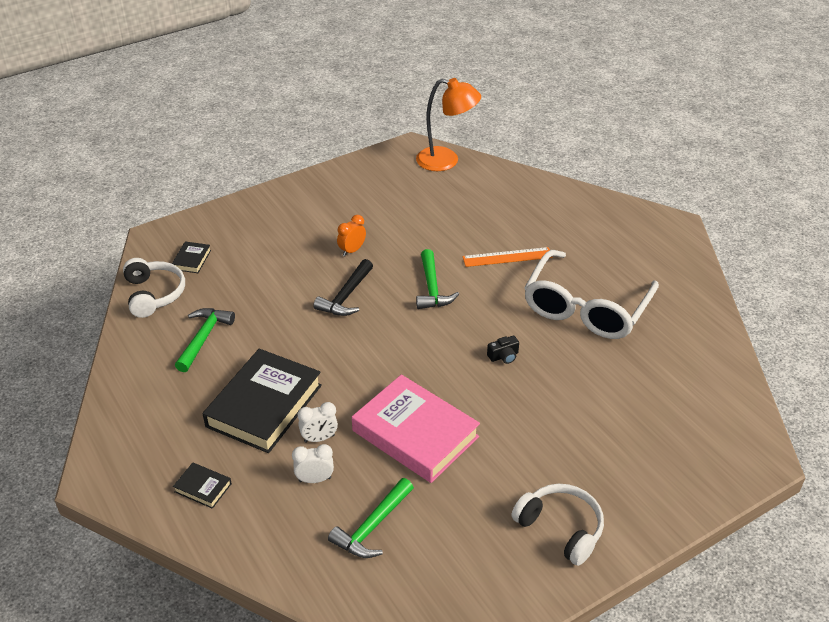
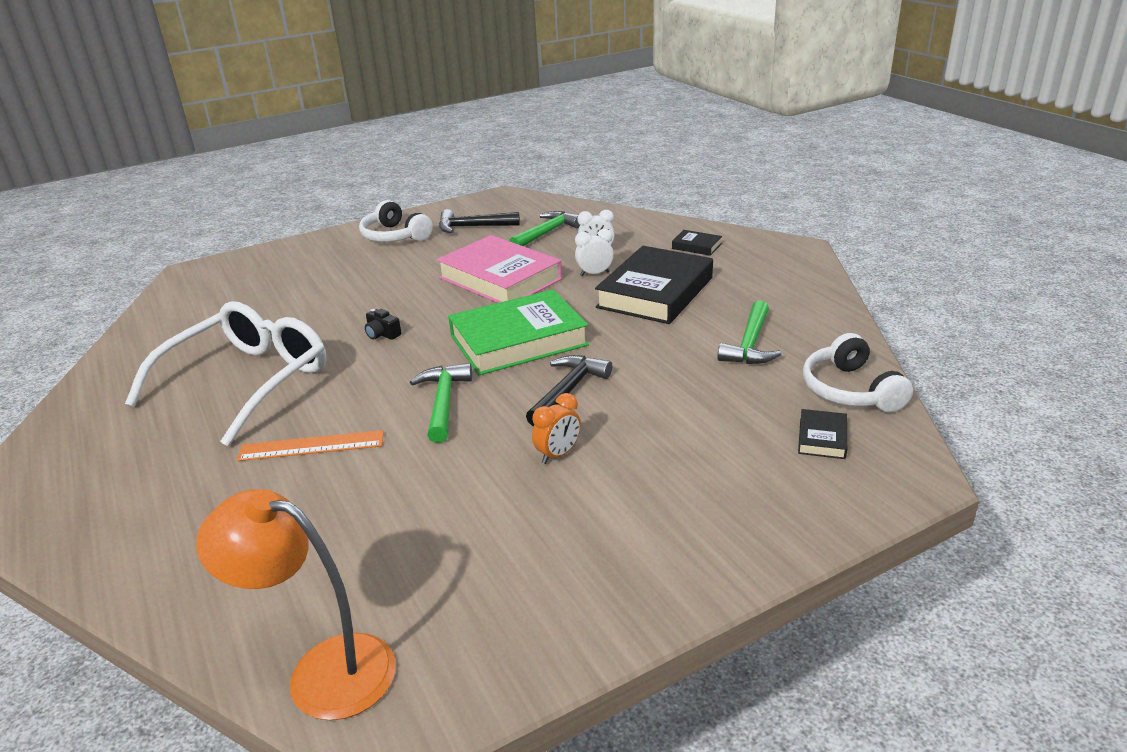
camera: 175 degrees left, 10 degrees down
black camera [487,335,519,364] -> black camera turned 120 degrees counterclockwise [365,309,401,340]
none -> black hammer [439,209,520,233]
none -> green book [448,289,589,375]

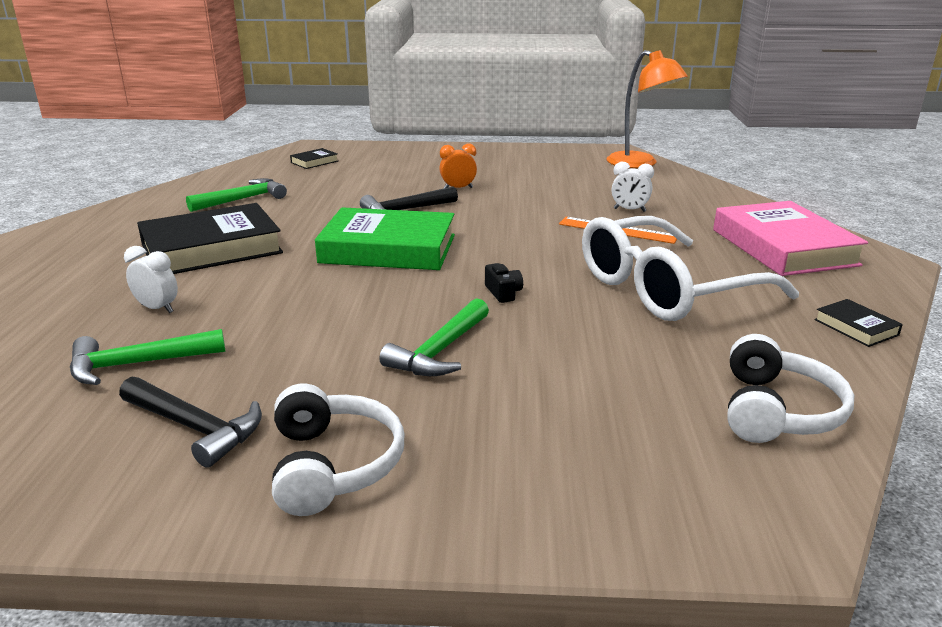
camera: 150 degrees left, 5 degrees down
green hammer [410,363,472,443] -> green hammer moved to [379,298,489,376]
pink book [436,235,562,303] -> pink book moved to [713,201,868,276]
white clock [575,229,614,276] -> white clock moved to [612,162,654,212]
black book [672,230,722,256] -> black book moved to [814,299,903,347]
white headphones [803,333,913,412] -> white headphones moved to [727,334,854,443]

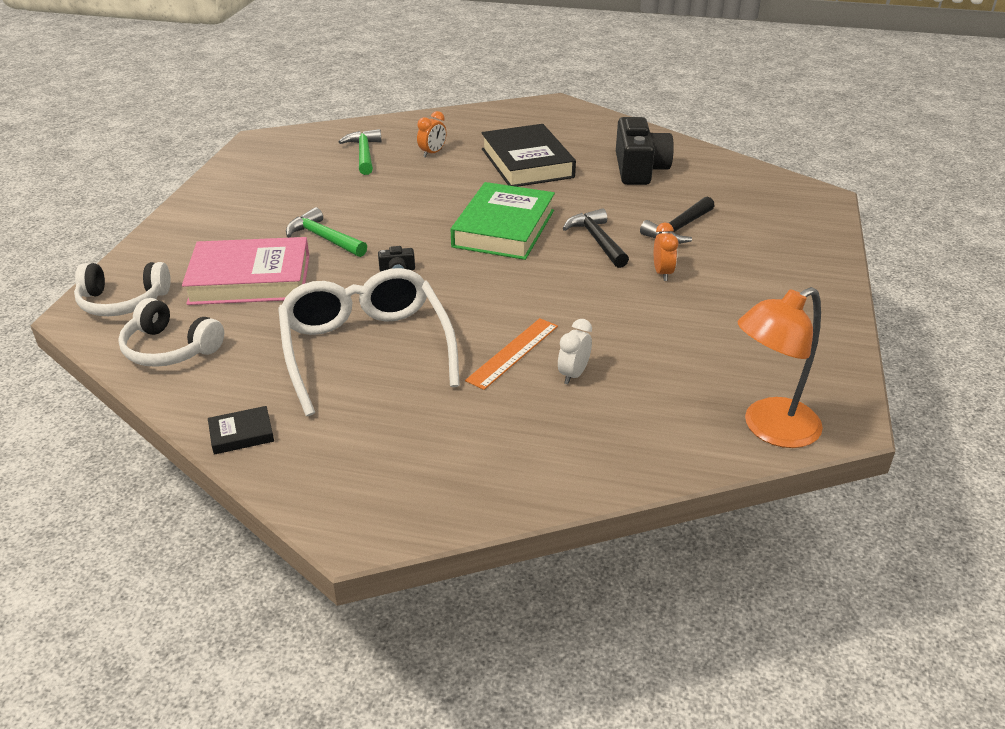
camera: 100 degrees right, 10 degrees up
black hammer [119,376,262,468] -> black hammer moved to [640,197,715,244]
white clock [124,246,178,313] -> orange clock [417,111,446,158]
green hammer [186,178,287,212] -> black camera [616,117,674,185]
white headphones [272,384,404,516] -> white headphones moved to [74,262,171,316]
black book [290,148,338,169] -> none
pink book [713,201,868,276] -> pink book moved to [182,237,309,305]

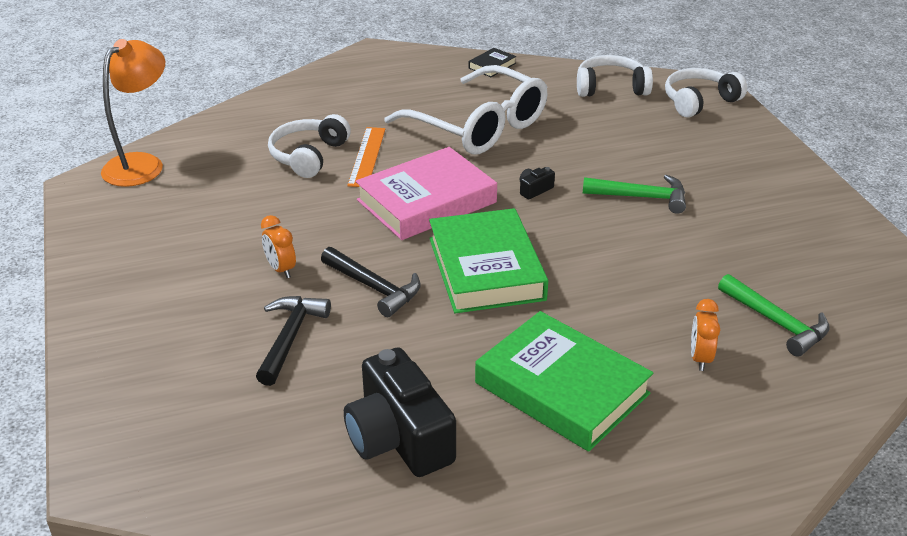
camera: 150 degrees right, 0 degrees up
pink book [182,237,309,305] -> pink book moved to [355,147,497,240]
black book [481,124,576,187] -> green book [475,311,654,452]
white clock [558,319,592,384] -> white headphones [268,114,351,178]

